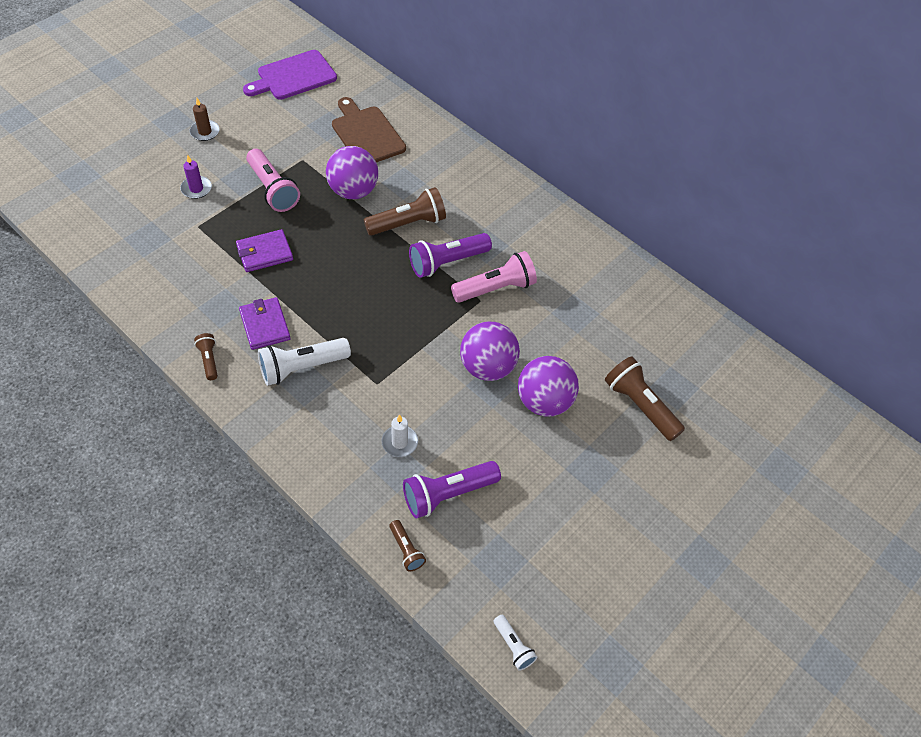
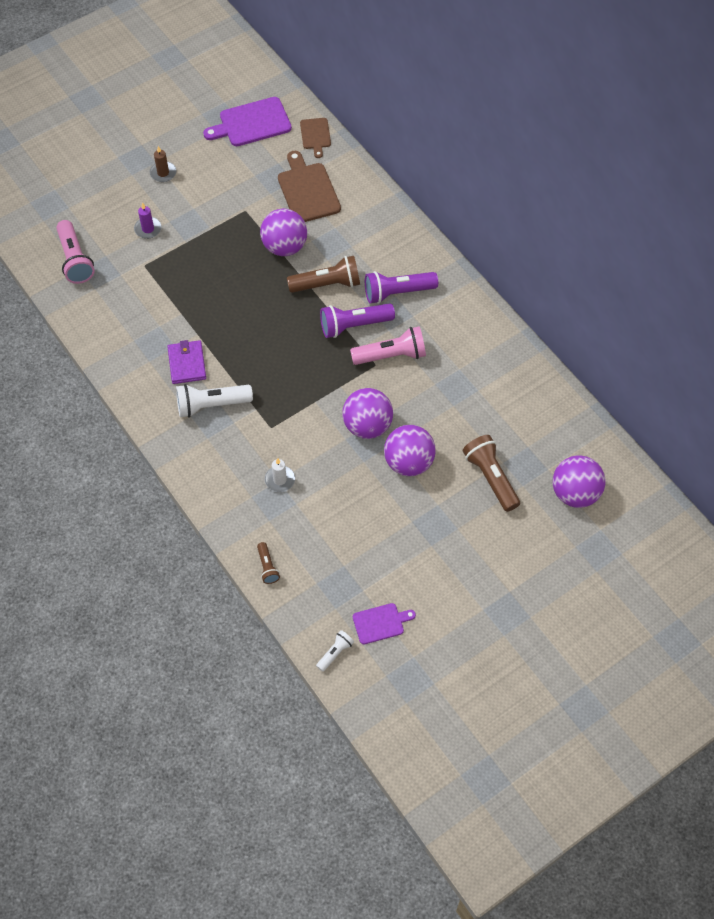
camera: 15 degrees right, 5 degrees up
brown flashlight [194,333,218,380] -> none
purple wallet [236,229,293,272] -> none
pink flashlight [246,149,300,212] -> pink flashlight moved to [56,220,95,284]
purple flashlight [403,461,501,518] -> purple flashlight moved to [365,271,438,304]
white flashlight [494,615,537,671] -> white flashlight turned 120 degrees counterclockwise [316,630,354,672]
none -> brown cutting board [300,118,331,158]
none -> purple cutting board [353,603,416,644]
none -> purple ball [553,455,605,508]

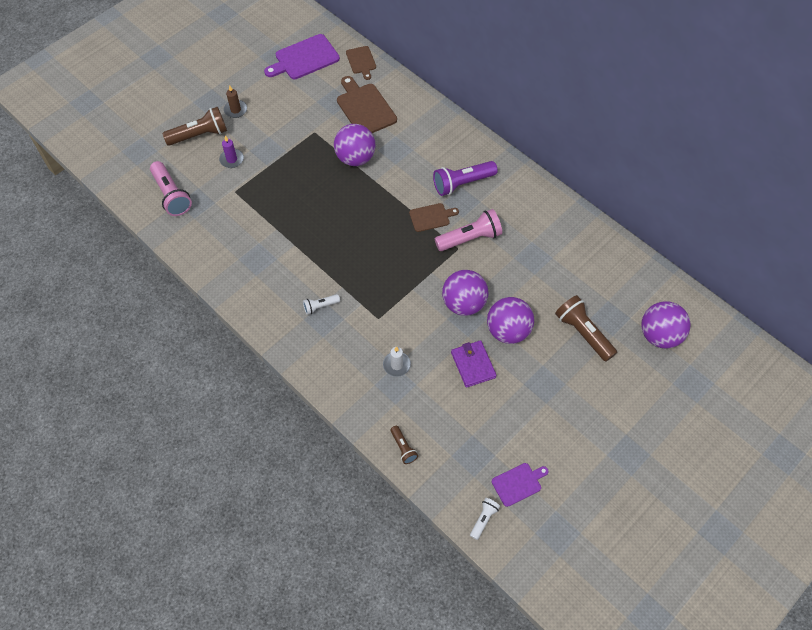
camera: 10 degrees left, 0 degrees up
purple wallet [167,340,206,384] -> purple wallet moved to [451,340,497,388]
white flashlight [176,384,253,418] -> white flashlight [303,294,340,315], size x0.53
brown flashlight [287,256,360,293] -> brown flashlight moved to [163,107,227,146]
purple flashlight [320,303,395,338] -> brown cutting board [409,203,459,232]

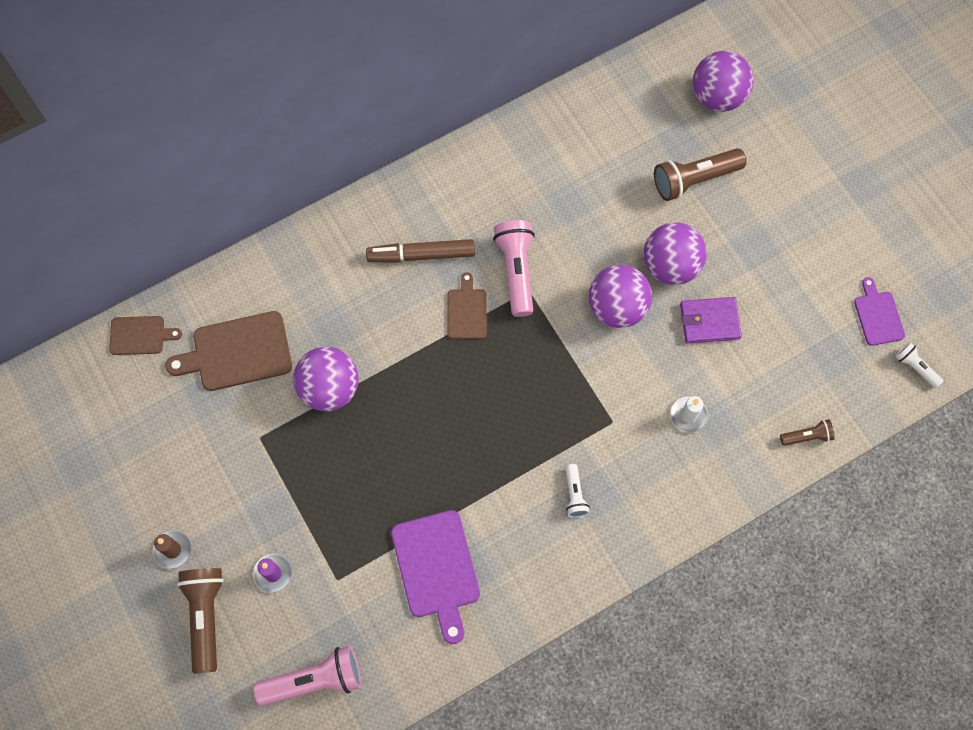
camera: 75 degrees left, 10 degrees up
purple cutting board [264,34,340,79] -> purple cutting board moved to [391,510,480,644]
purple flashlight [433,161,498,196] -> brown marker [366,239,475,263]

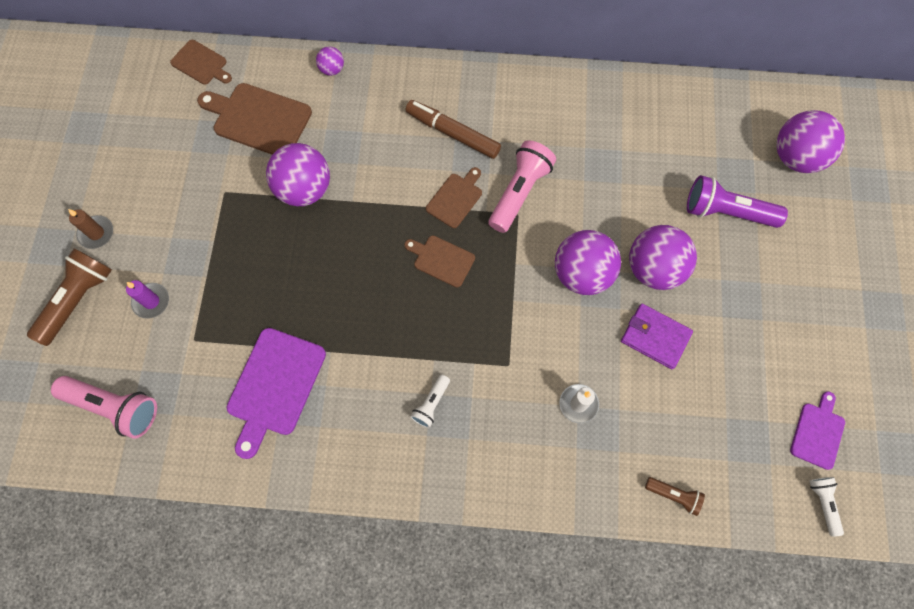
camera: 35 degrees right, 0 degrees up
brown flashlight [654,148,747,201] -> purple flashlight [687,175,788,228]
none -> purple ball [316,47,344,76]
none -> brown cutting board [404,236,475,288]

